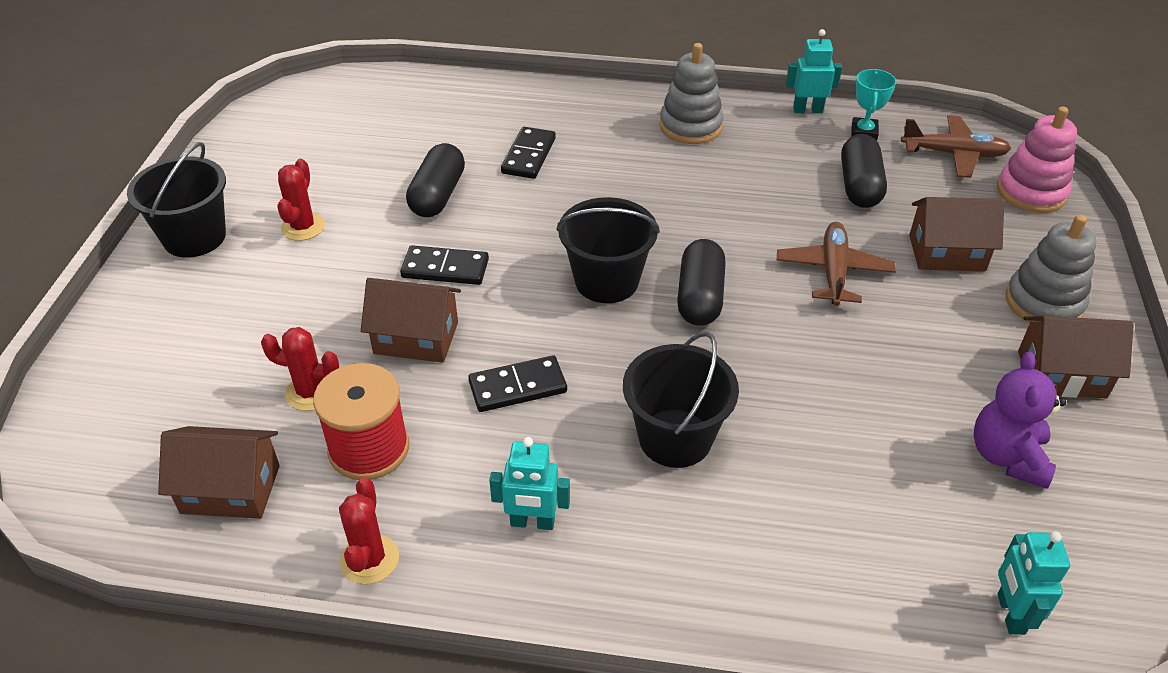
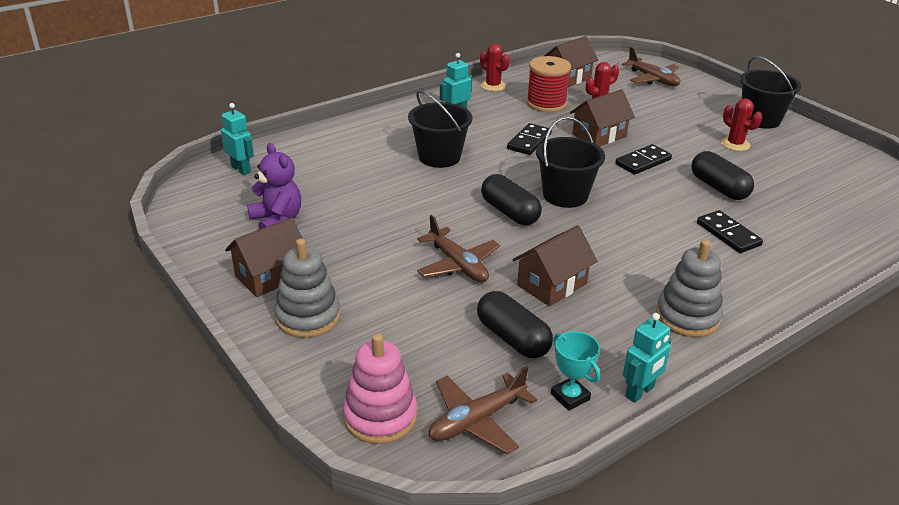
camera: 135 degrees right, 10 degrees down
brown house [909,197,1004,271] -> brown house moved to [513,226,598,306]
none -> brown plane [622,47,680,86]

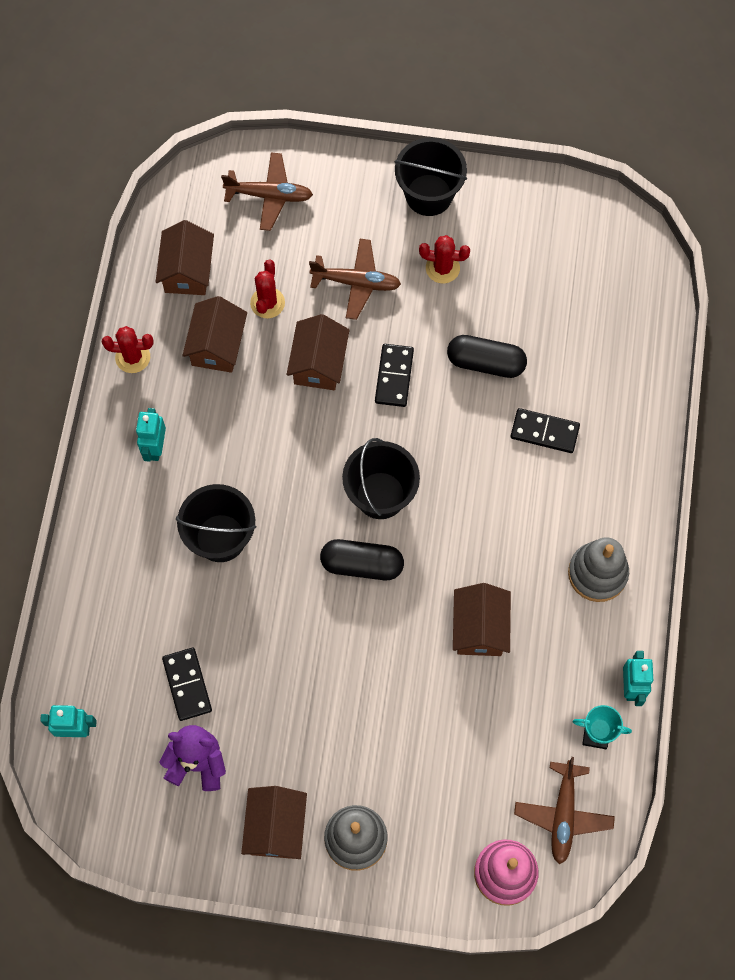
camera: 45 degrees left, 35 degrees up
brown plane [417,215,500,282] -> brown plane moved to [309,239,401,320]
black capsule [477,291,553,358] -> none
black domino [507,123,552,155] -> black domino moved to [162,648,212,721]
red spool [526,56,571,112] -> brown house [182,296,247,373]

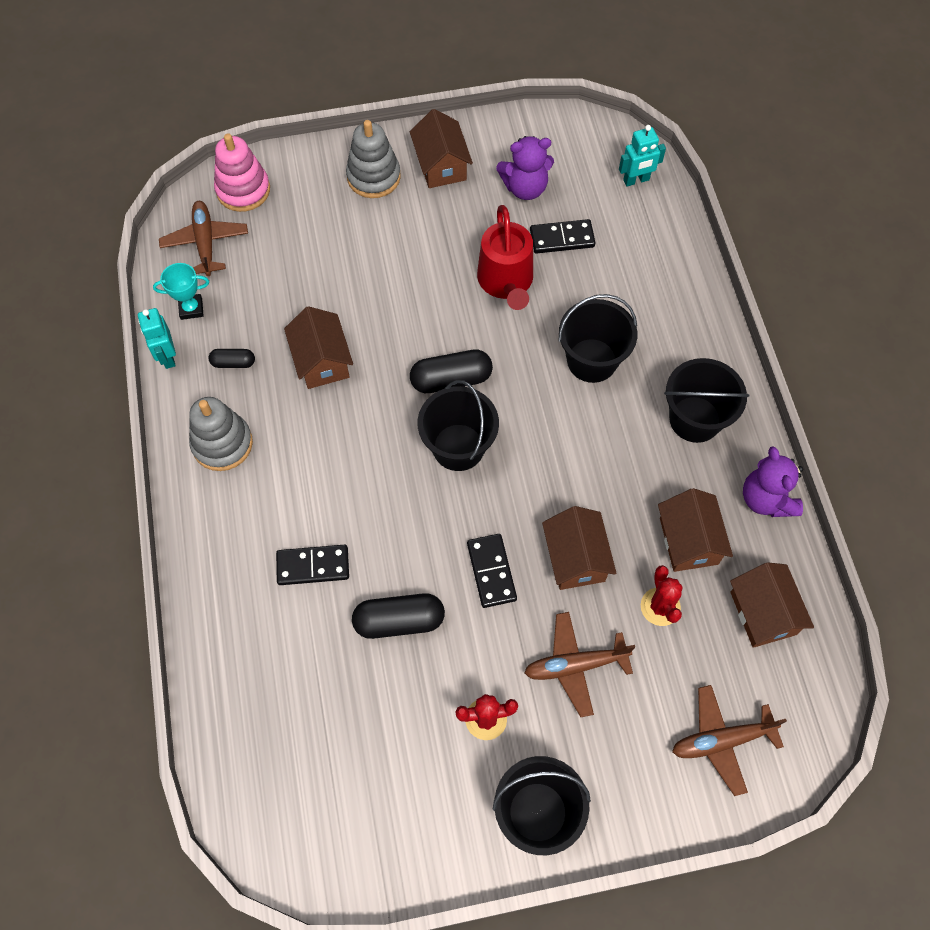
camera: 160 degrees right, 5 degrees down
red cactus [102,326,153,373] -> purple teddy bear [743,447,803,517]
turquoise robot [136,408,166,462] -> black bucket [664,358,749,443]
black domino [162,648,212,721] -> black domino turned 60 degrees counterclockwise [530,219,596,254]
none -> black capsule [208,349,255,368]
none -> red watering can [477,205,533,310]

